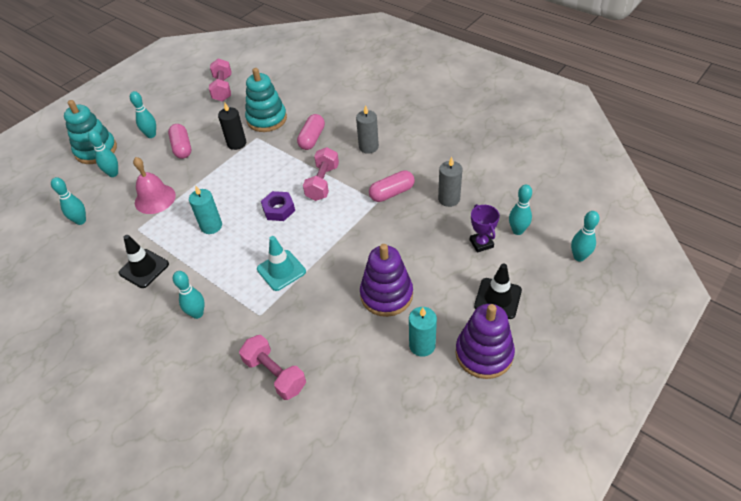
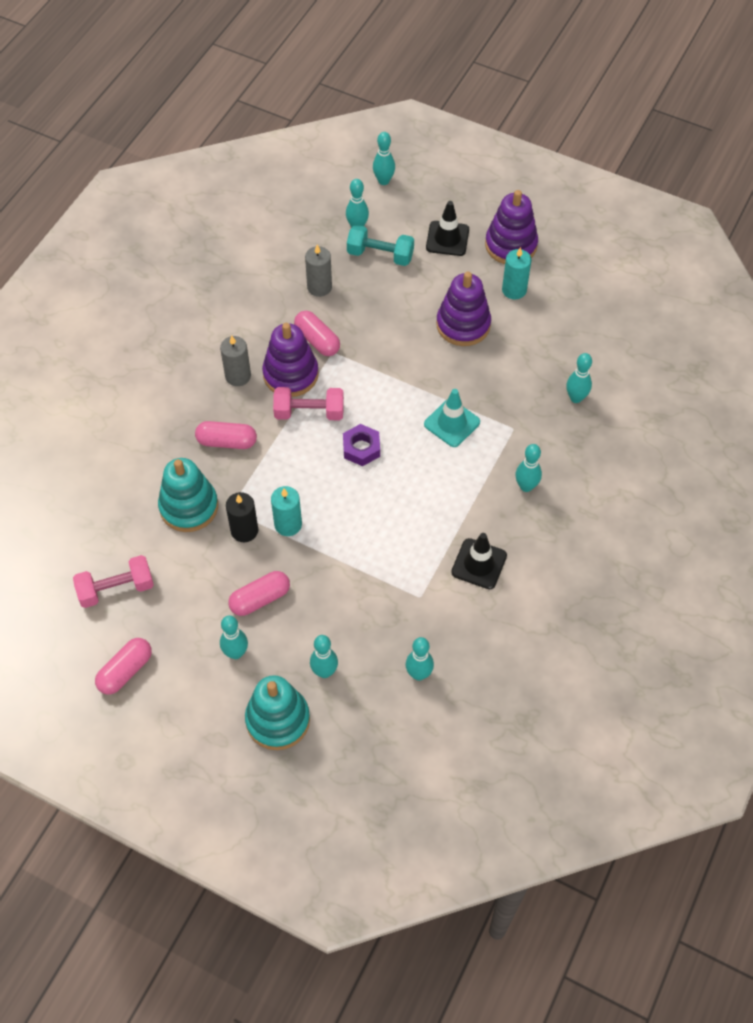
camera: 105 degrees left, 10 degrees up
pink bell [133,157,176,214] -> none
turquoise candle [189,186,222,234] -> turquoise candle moved to [271,486,302,536]
pink dumbbell [239,335,306,400] -> turquoise bowling pin [566,353,592,403]
purple trophy [470,204,500,253] -> turquoise dumbbell [347,225,414,266]
none -> pink capsule [95,638,152,695]
none -> purple stacking toy [262,323,319,397]

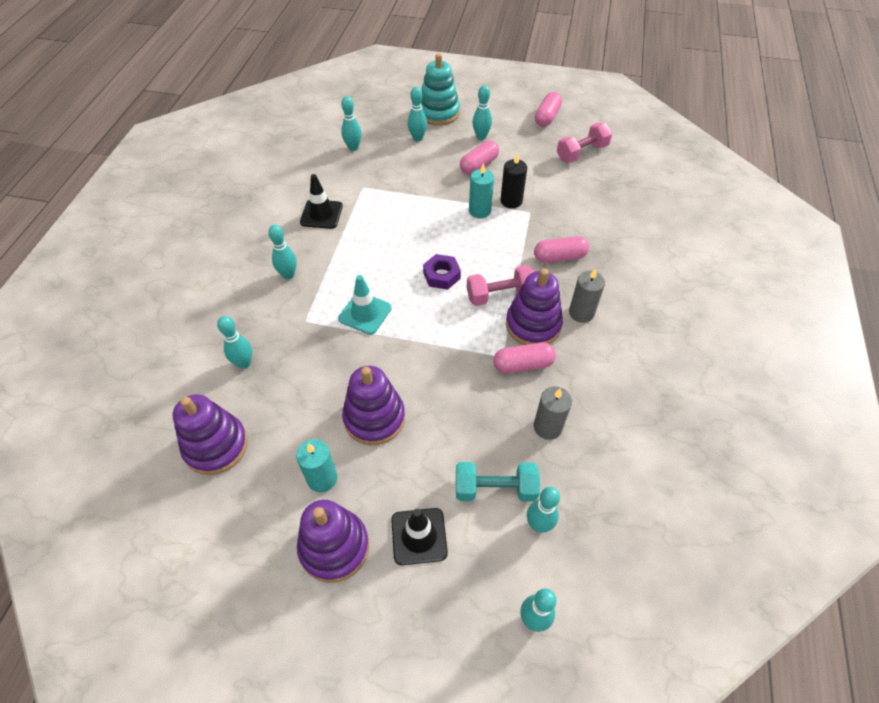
camera: 165 degrees right, 5 degrees down
turquoise stacking toy [158,458,218,532] -> none
pink capsule [294,311,340,356] -> pink capsule turned 45 degrees counterclockwise [493,342,556,374]
none -> purple stacking toy [173,394,248,475]

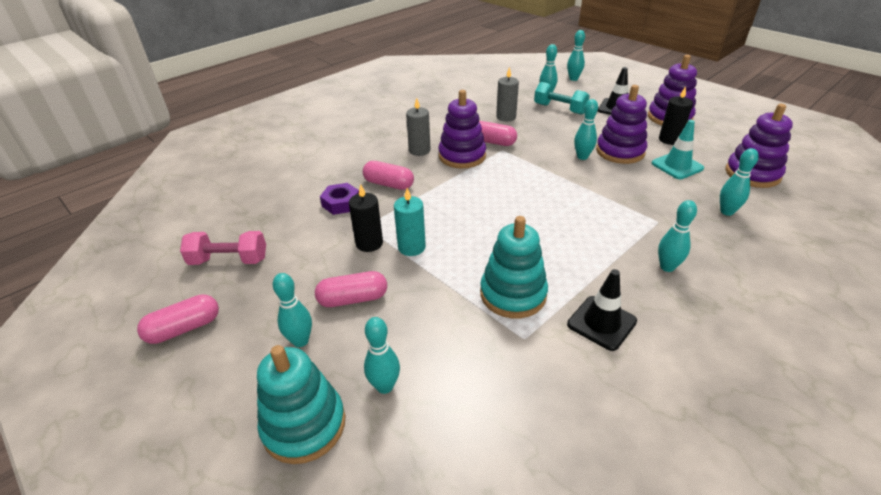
camera: 145 degrees left, 15 degrees down
turquoise candle [296,439,337,492] -> black candle [659,86,693,145]
turquoise traffic cone [338,275,392,335] -> turquoise traffic cone moved to [651,120,704,179]
turquoise bowling pin [341,96,362,151] -> turquoise bowling pin moved to [574,99,598,160]
purple nut [423,254,461,290] -> purple nut moved to [320,183,359,215]
pink dumbbell [467,265,535,306] -> none
none -> turquoise stacking toy [480,216,548,318]

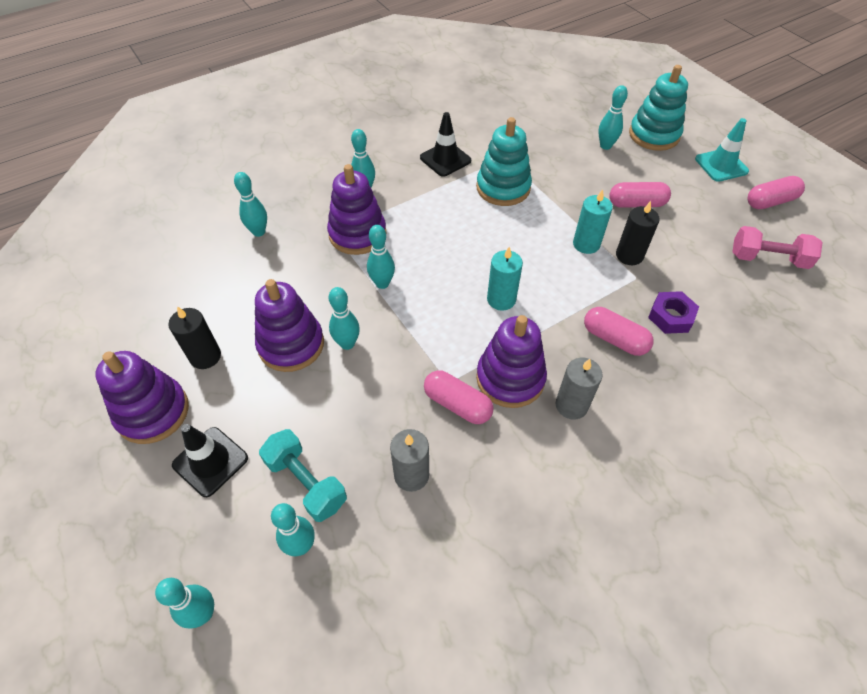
camera: 170 degrees left, 15 degrees up
turquoise bowling pin [273,273,312,347] -> turquoise bowling pin moved to [367,225,395,289]
turquoise traffic cone [651,120,704,179] -> turquoise traffic cone moved to [695,118,749,182]
purple stacking toy [725,104,793,188] -> purple stacking toy moved to [327,164,387,255]
none -> turquoise candle [487,247,523,311]

